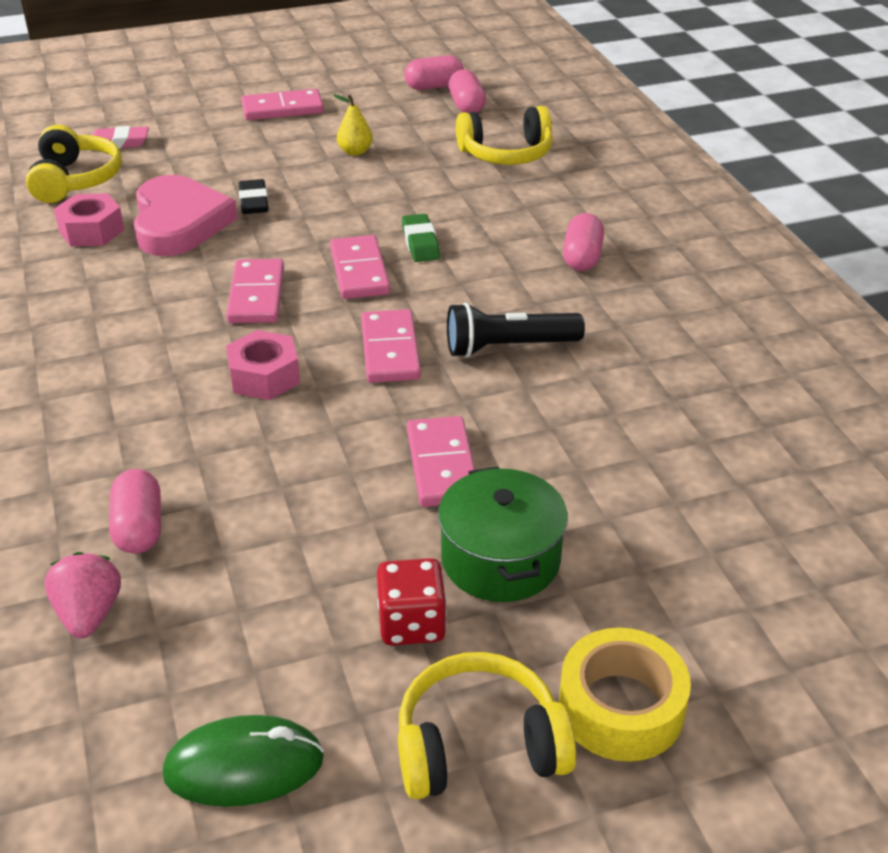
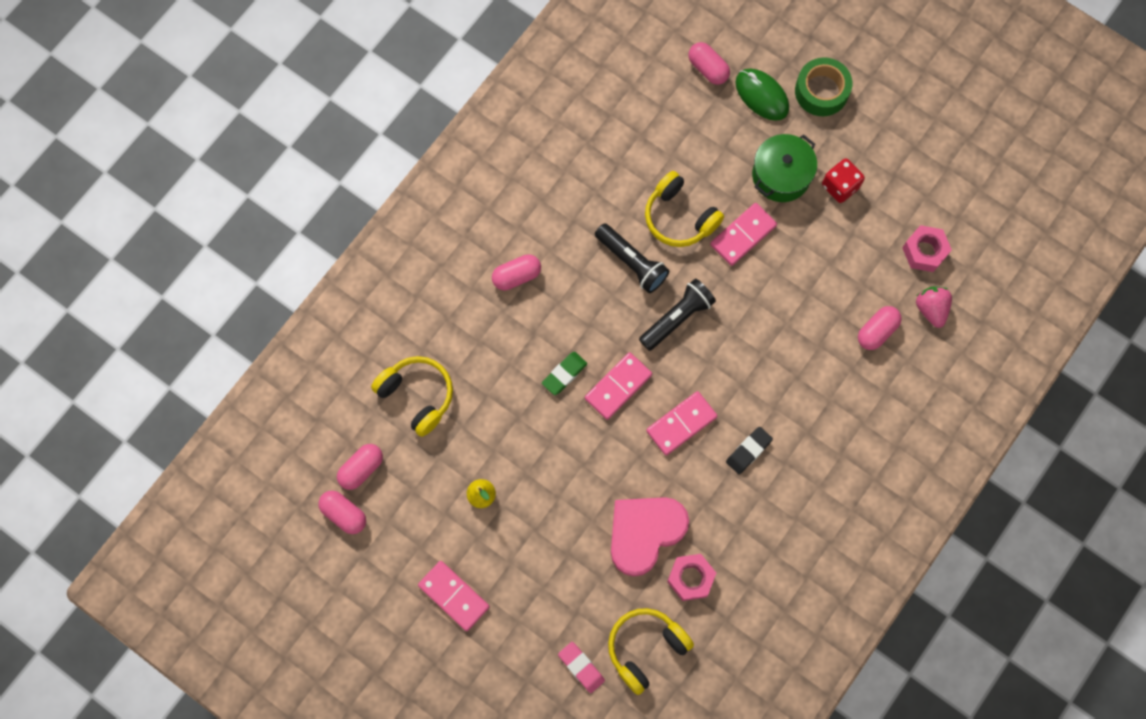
camera: 125 degrees left, 35 degrees up
pink strawberry [45,552,121,638] -> pink strawberry turned 120 degrees clockwise [916,287,952,328]
green mouse [162,715,324,807] -> green mouse moved to [736,68,789,121]
pink nut [226,330,300,400] -> pink nut moved to [902,225,952,272]
black eraser [239,179,269,214] -> black eraser moved to [726,427,773,474]
pink domino [361,309,421,383] -> black flashlight [639,279,716,351]
yellow headphones [398,652,576,800] -> yellow headphones moved to [645,171,724,247]
yellow tape [559,628,691,762] -> green tape [795,57,852,116]
none -> pink capsule [688,42,730,85]

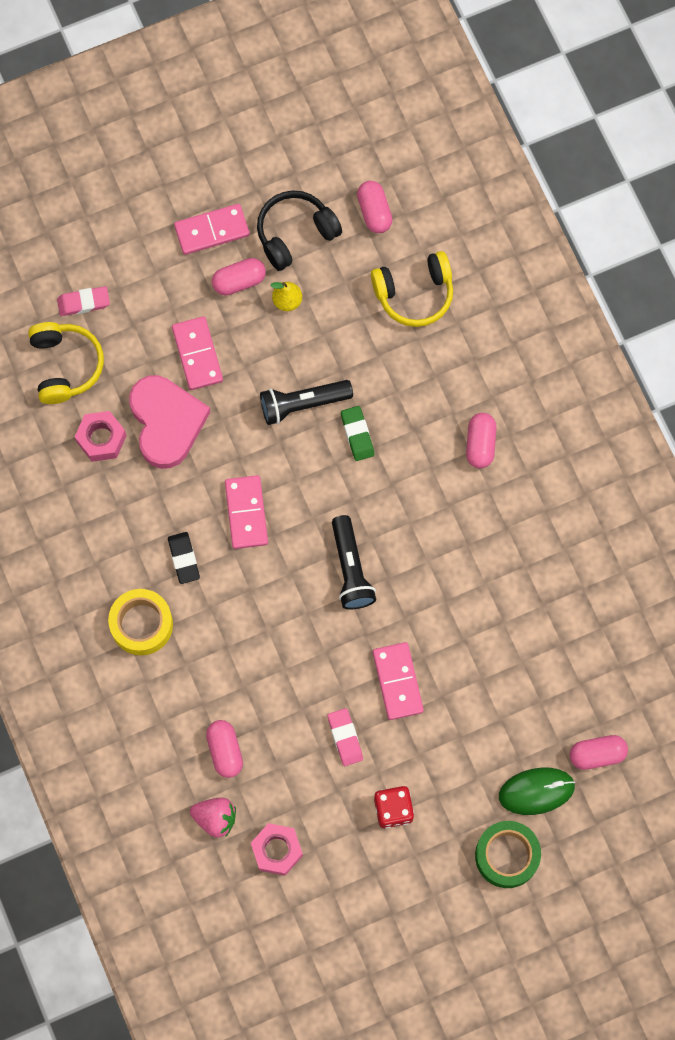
camera: 120 degrees right, 0 degrees up
pink capsule [318,491,366,534] -> pink capsule moved to [212,258,266,296]
pink domino [585,352,652,420] -> pink domino moved to [172,316,223,390]
black flashlight [595,223,669,293] -> black flashlight moved to [260,380,353,425]
yellow headphones [645,171,724,247] -> none
green pot [752,134,817,202] -> none
none -> yellow tape [108,589,173,655]
none -> black headphones [257,190,342,271]
none -> pink eraser [327,708,363,766]

